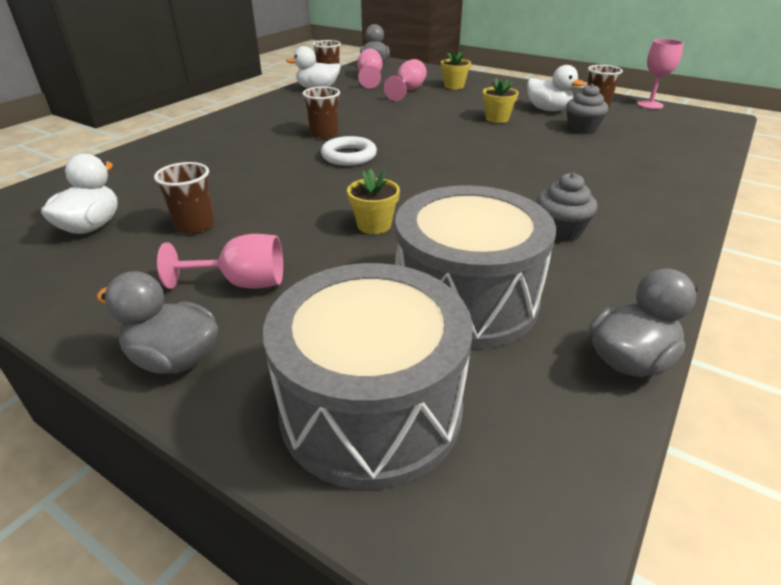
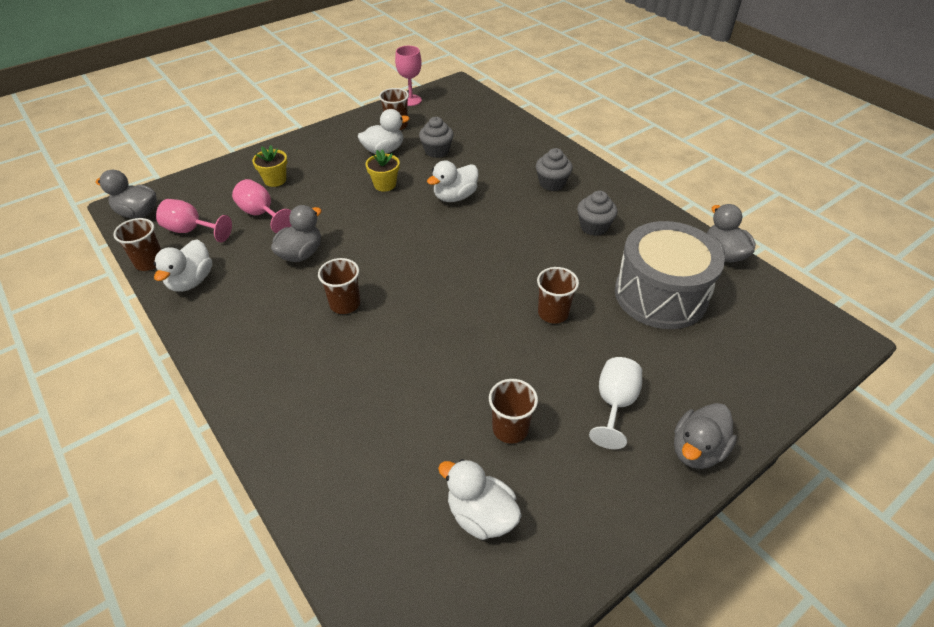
camera: 70 degrees left, 10 degrees up
pink goblet [157,234,283,289] -> white goblet [589,357,642,449]
grey drum [263,263,473,490] -> none
white ring [321,136,377,166] -> none
yellow flower pot [347,169,400,234] -> brown cup [537,267,579,324]
none -> grey duck [271,205,322,262]
none -> white duck [427,160,478,202]
none -> grey cupcake [536,148,573,191]

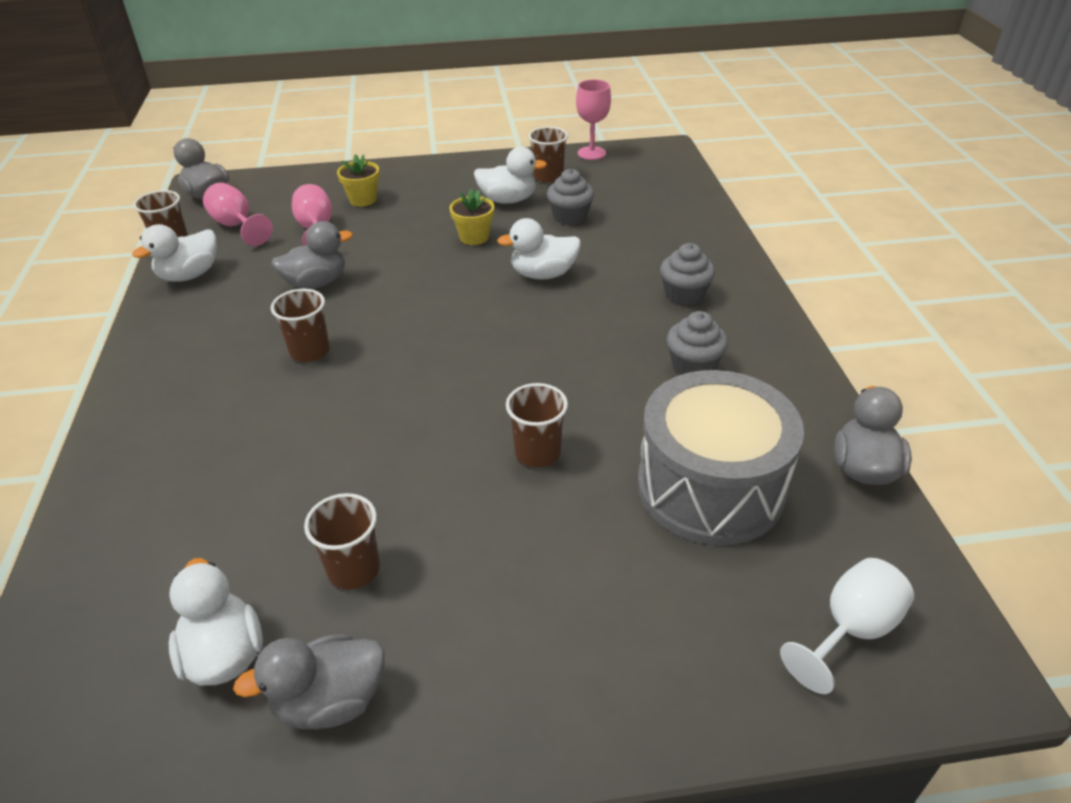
camera: 30 degrees right, 5 degrees down
white goblet [589,357,642,449] -> white goblet moved to [780,558,914,694]
grey duck [674,403,737,469] -> grey duck moved to [233,634,385,729]

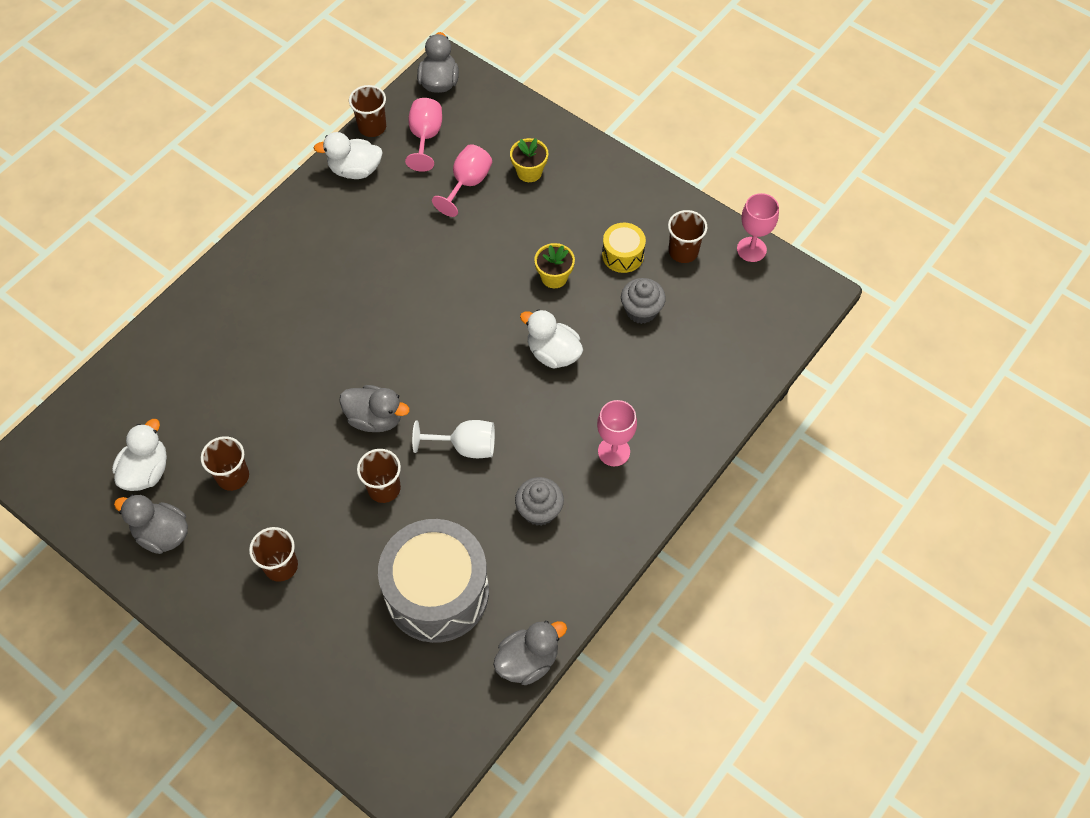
camera: 45 degrees right, 20 degrees up
grey duck [271,221,353,289] -> grey duck moved to [339,385,410,432]
brown cup [271,289,330,362] -> brown cup moved to [249,527,298,582]
white duck [474,147,547,204] -> yellow drum [602,223,646,273]
grey cupcake [660,243,715,306] -> pink goblet [597,400,637,466]
white goblet [780,558,914,694] -> white goblet moved to [412,420,495,458]

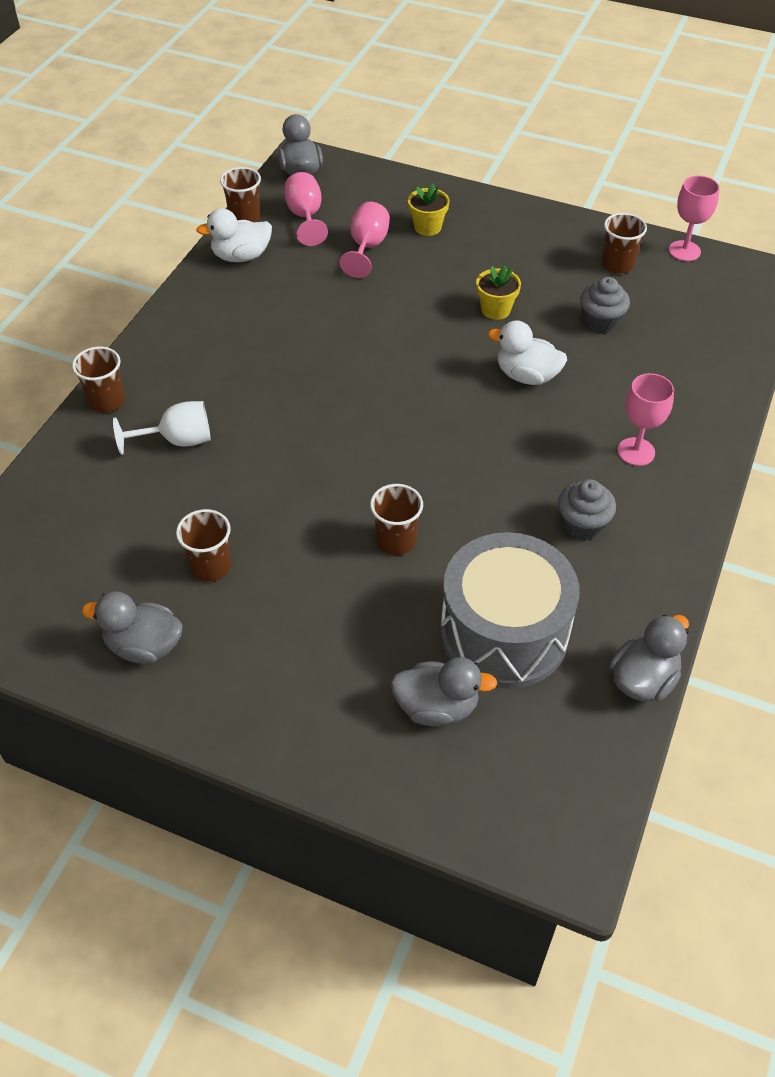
camera: 15 degrees left, 10 degrees down
white duck [112,419,167,491] -> none
brown cup [249,527,298,582] -> brown cup moved to [72,347,125,413]
grey duck [339,385,410,432] -> grey duck moved to [391,657,497,726]
white goblet [412,420,495,458] -> white goblet moved to [113,401,211,455]
yellow drum [602,223,646,273] -> none

